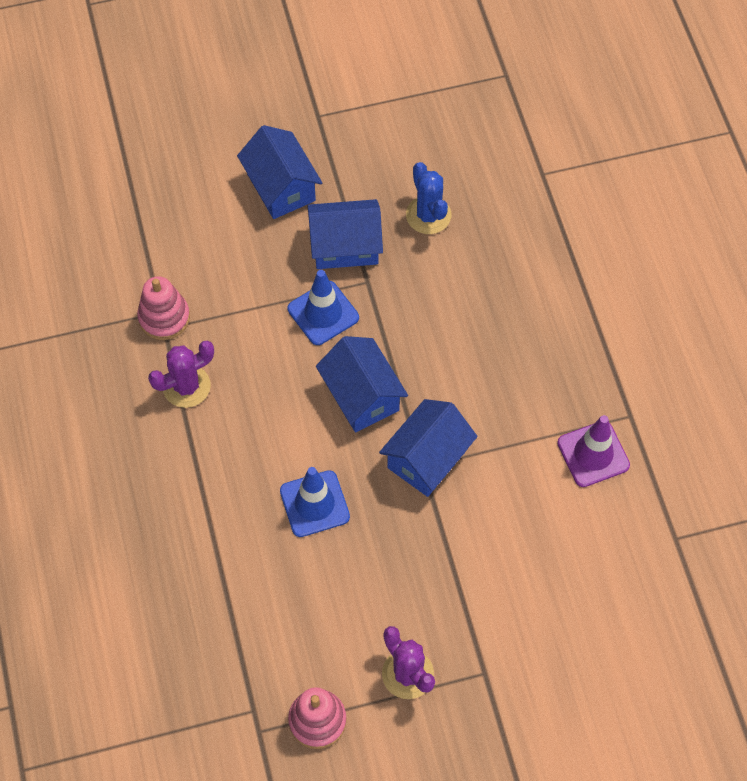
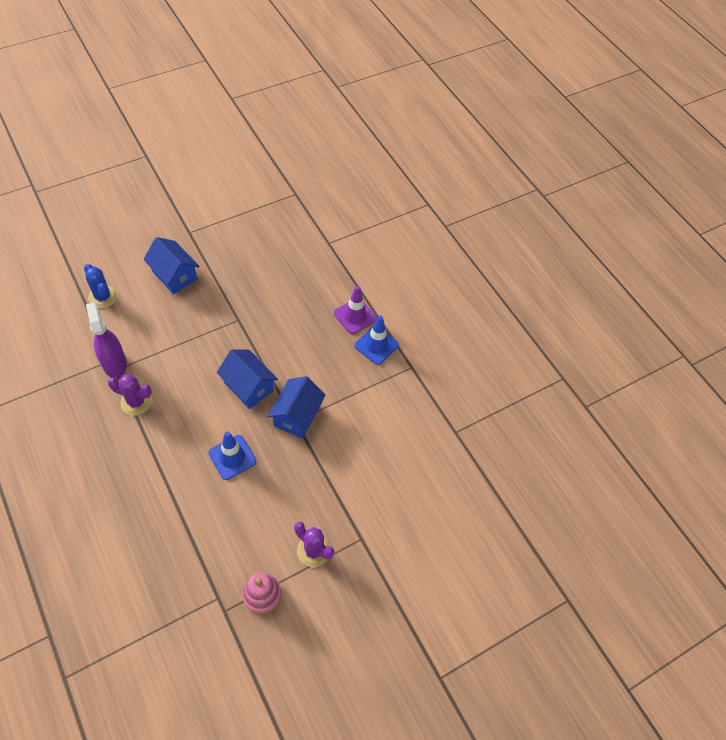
camera: 20 degrees left, 5 degrees down
pink stacking toy [137,276,190,340] -> purple spray bottle [86,302,127,378]
purple cactus [148,341,214,408] -> purple cactus turned 60 degrees clockwise [108,374,152,416]
blue traffic cone [288,270,359,345] -> blue traffic cone moved to [354,315,399,365]
blue house [307,199,383,269] -> none
blue cactus [406,162,451,234] -> blue cactus moved to [84,264,117,308]
purple traffic cone [557,415,630,487] -> purple traffic cone moved to [334,285,377,334]

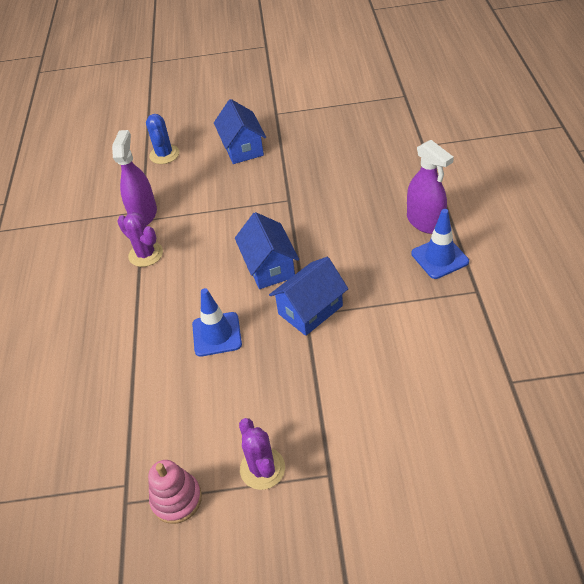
camera: 35 degrees right, 10 degrees down
purple traffic cone [334,285,377,334] -> purple spray bottle [407,140,454,234]

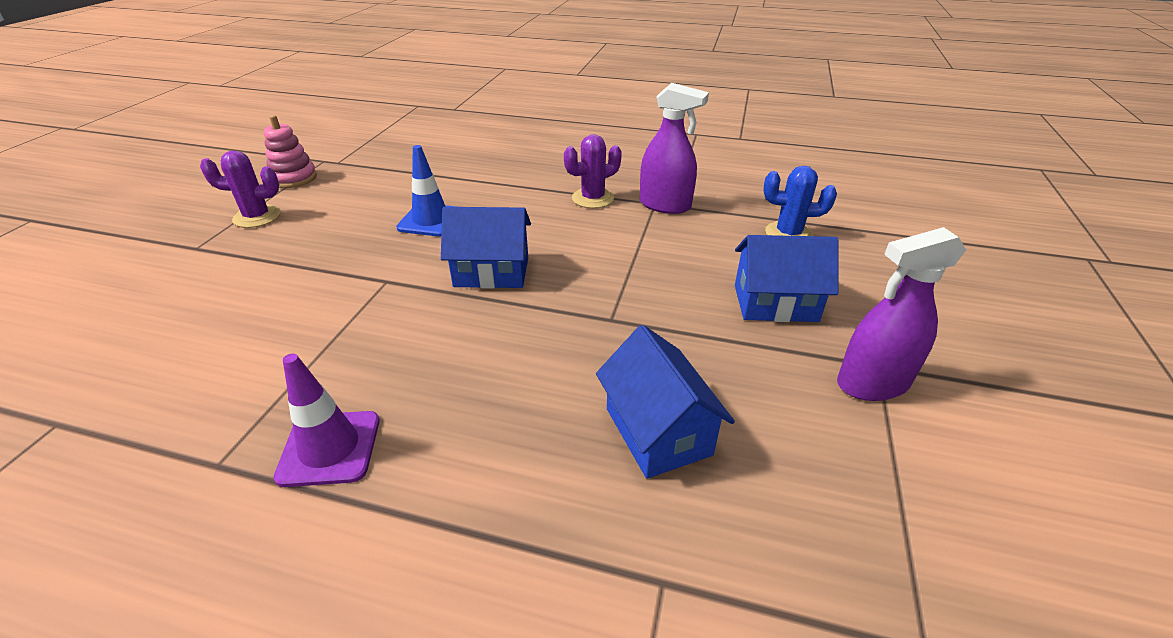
camera: 105 degrees right, 10 degrees down
blue house [269,257,348,336] -> blue house moved to [596,325,735,479]
purple spray bottle [407,140,454,234] -> purple spray bottle moved to [837,227,966,401]
blue traffic cone [411,209,469,279] -> purple traffic cone [274,354,380,487]

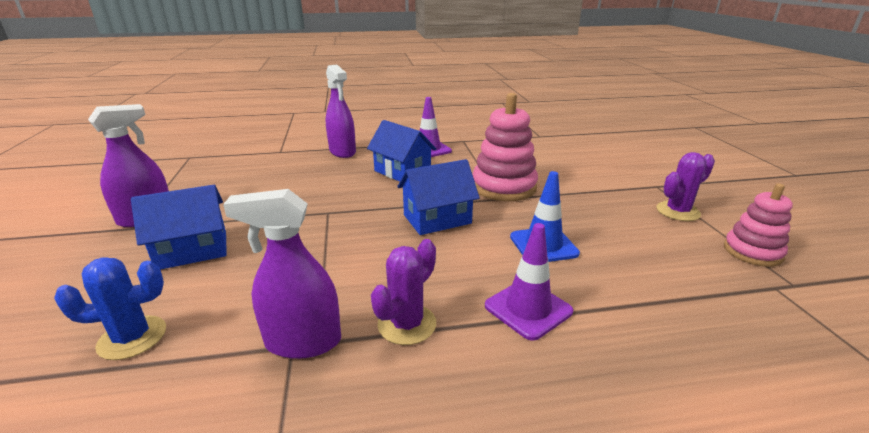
camera: 155 degrees right, 10 degrees down
blue house [596,325,735,479] -> blue house moved to [367,120,437,182]
none -> purple spray bottle [325,65,356,158]
none -> pink stacking toy [473,93,538,201]
none -> purple traffic cone [485,223,573,341]

